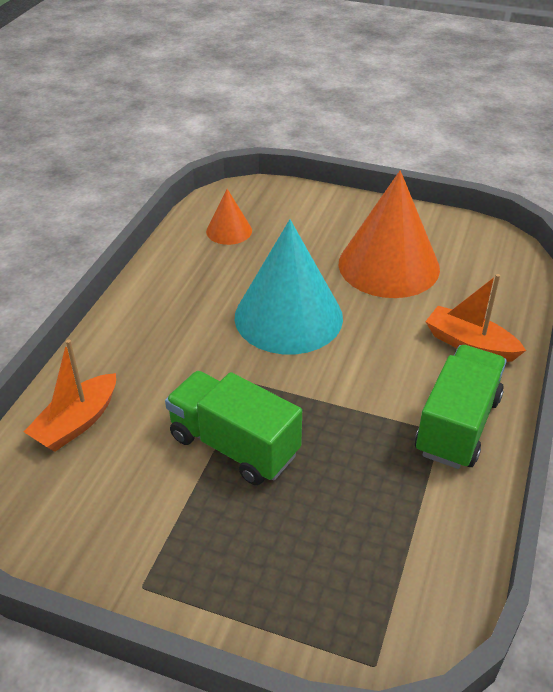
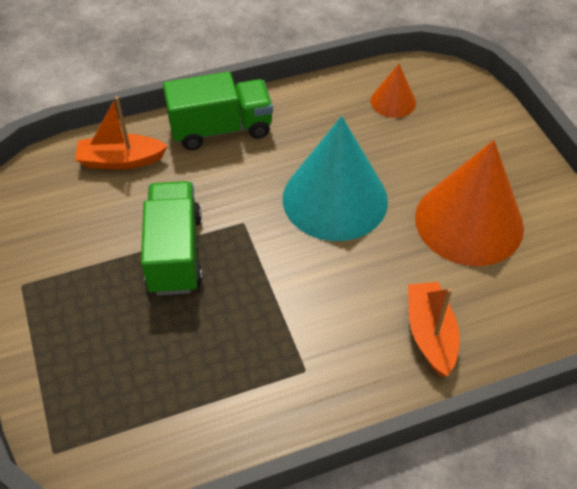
camera: 50 degrees right, 10 degrees up
green truck [415,345,507,469] -> green truck moved to [163,72,273,150]

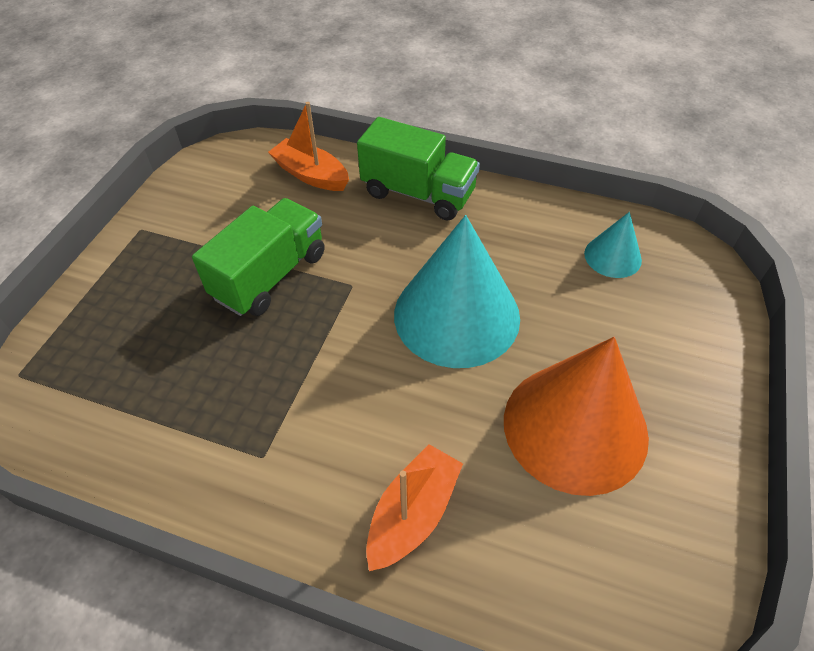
camera: 40 degrees right, 0 degrees up
orange cone [371,64,416,118] -> turquoise cone [584,212,642,278]

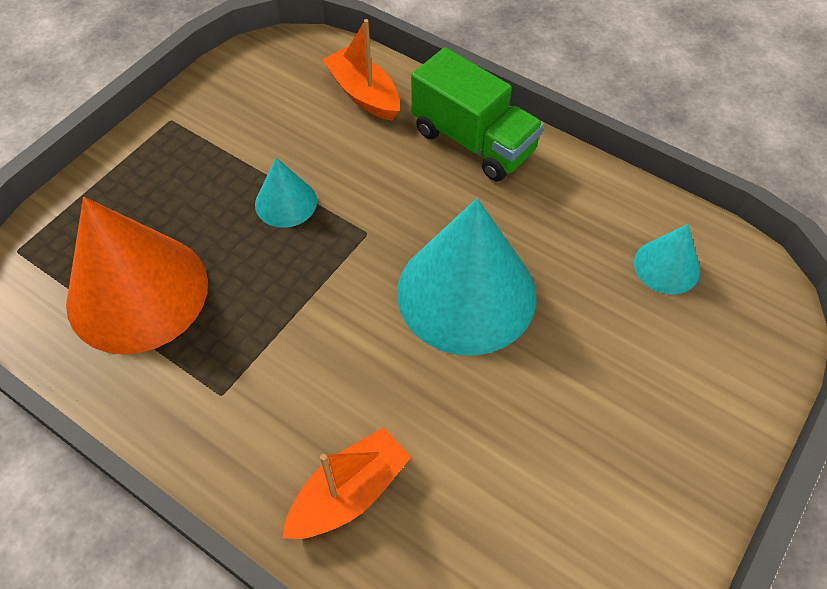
camera: 15 degrees right, 5 degrees up
green truck [192,198,325,316] -> turquoise cone [255,158,317,228]
orange cone [504,337,649,496] -> orange cone moved to [66,197,208,354]

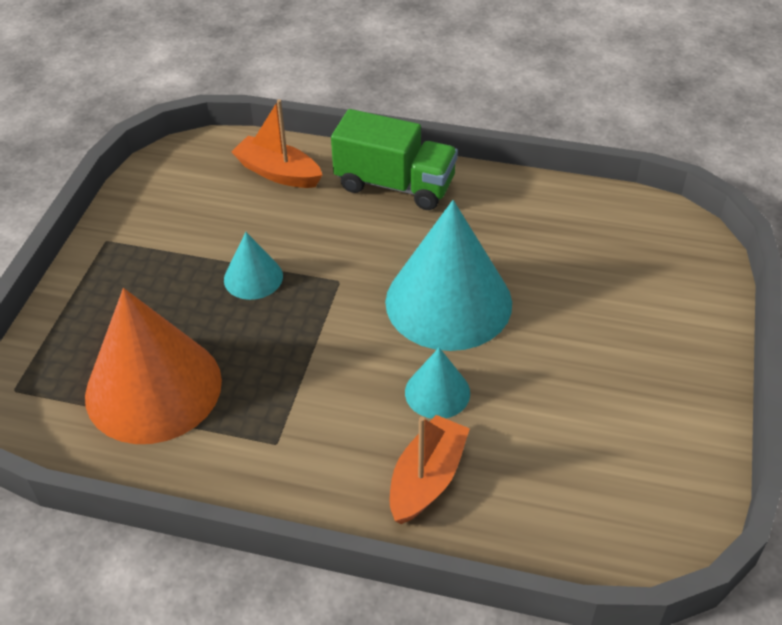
camera: 20 degrees left, 10 degrees down
turquoise cone [634,224,700,294] -> turquoise cone moved to [405,348,470,419]

